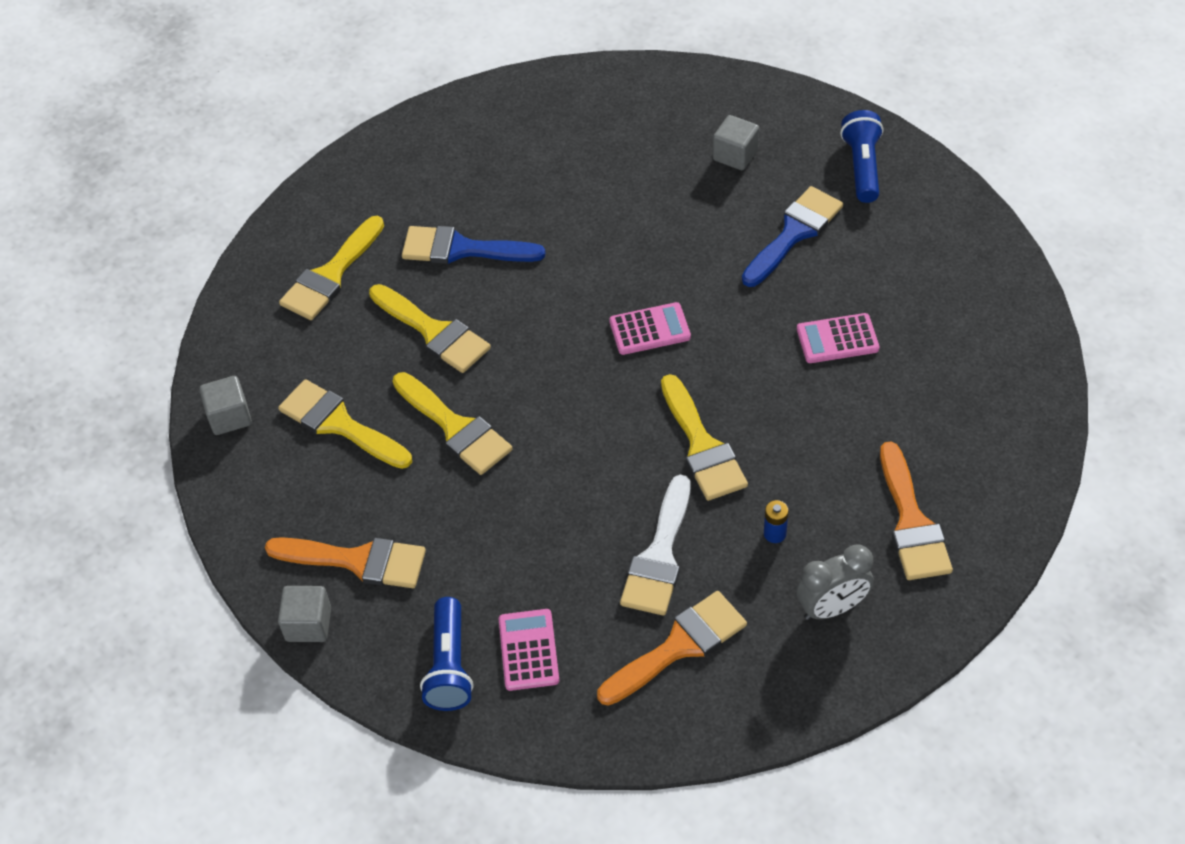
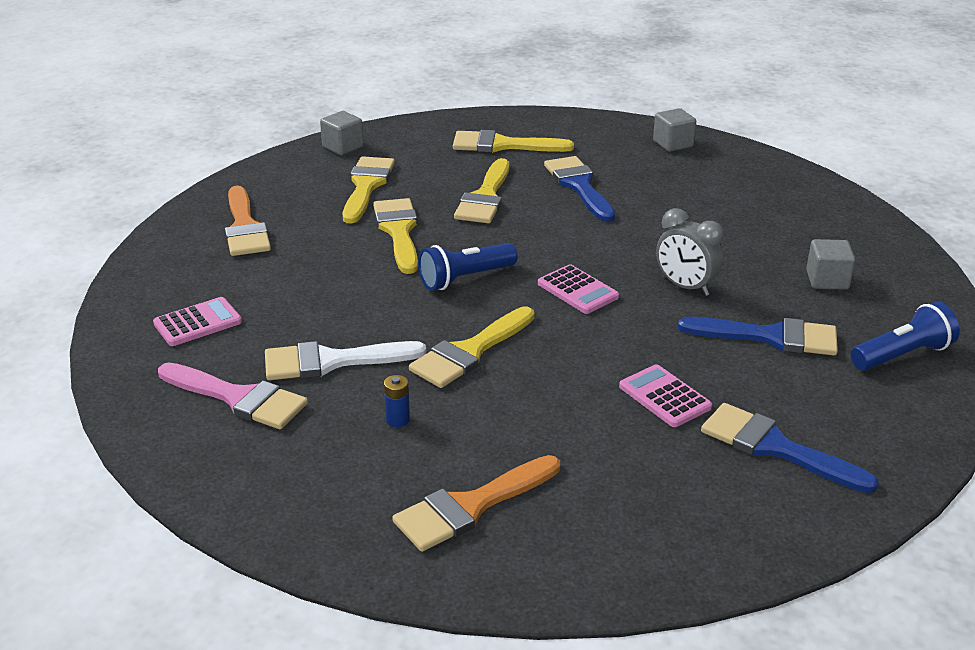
camera: 60 degrees right, 20 degrees down
grey cube [278,586,331,642] -> grey cube moved to [653,108,696,152]
yellow brush [392,372,513,475] -> yellow brush turned 150 degrees clockwise [373,198,418,274]
blue flashlight [420,597,473,711] -> blue flashlight moved to [418,243,517,290]
orange brush [597,591,747,706] -> pink brush [158,362,308,429]
grey clock [796,544,874,620] -> grey clock moved to [656,208,724,296]
none -> blue brush [701,403,879,493]

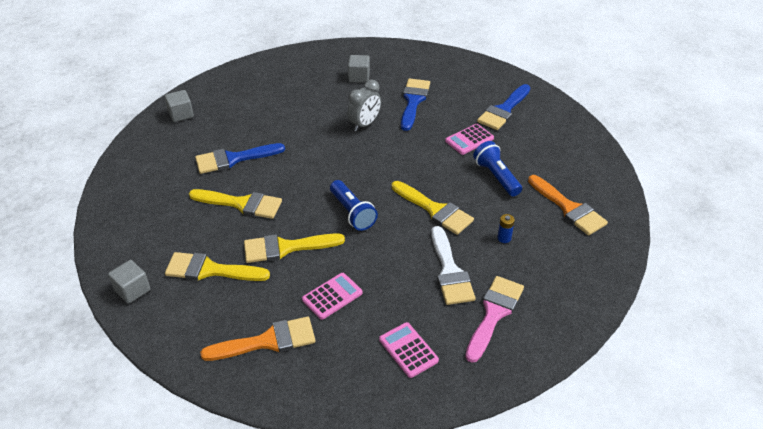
camera: 90 degrees left, 10 degrees up
yellow brush [453,130,574,153] -> none
pink calculator [538,264,619,314] -> pink calculator moved to [302,273,363,320]
blue flashlight [851,302,960,370] -> blue flashlight moved to [473,141,522,196]

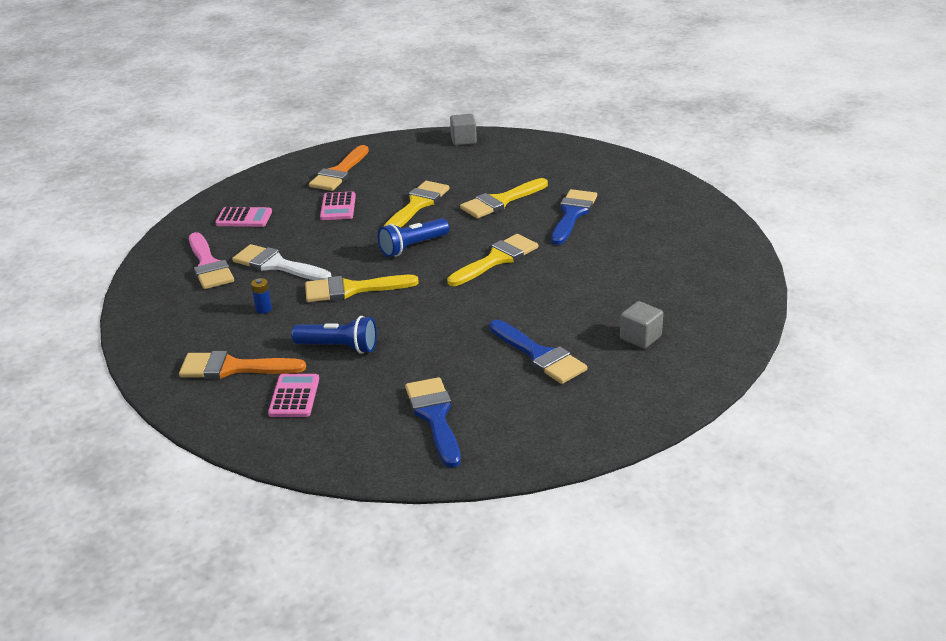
camera: 130 degrees right, 10 degrees down
grey cube [165,90,194,122] -> none
yellow brush [165,252,270,281] -> yellow brush moved to [447,234,538,286]
blue flashlight [330,180,378,231] -> blue flashlight turned 45 degrees counterclockwise [378,218,450,257]
grey clock [347,79,381,131] -> none
pink calculator [445,124,494,155] -> pink calculator moved to [268,374,319,417]

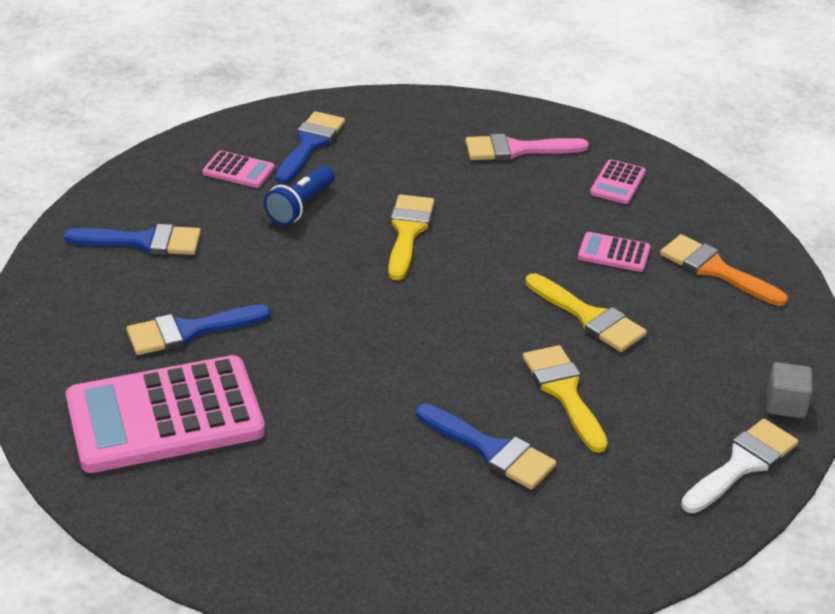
camera: 105 degrees right, 5 degrees up
orange brush [179,351,306,379] -> blue brush [275,111,345,184]
white brush [232,244,331,280] -> white brush moved to [681,419,798,513]
blue battery [251,278,272,314] -> none
blue flashlight [378,218,450,257] -> none
yellow brush [447,234,538,286] -> none
grey cube [620,301,663,349] -> pink calculator [66,355,265,473]

